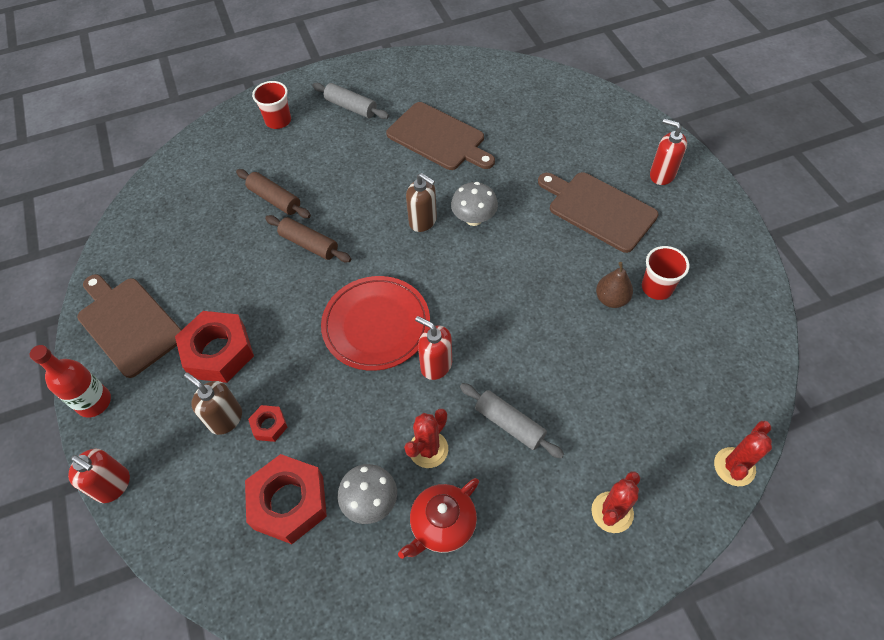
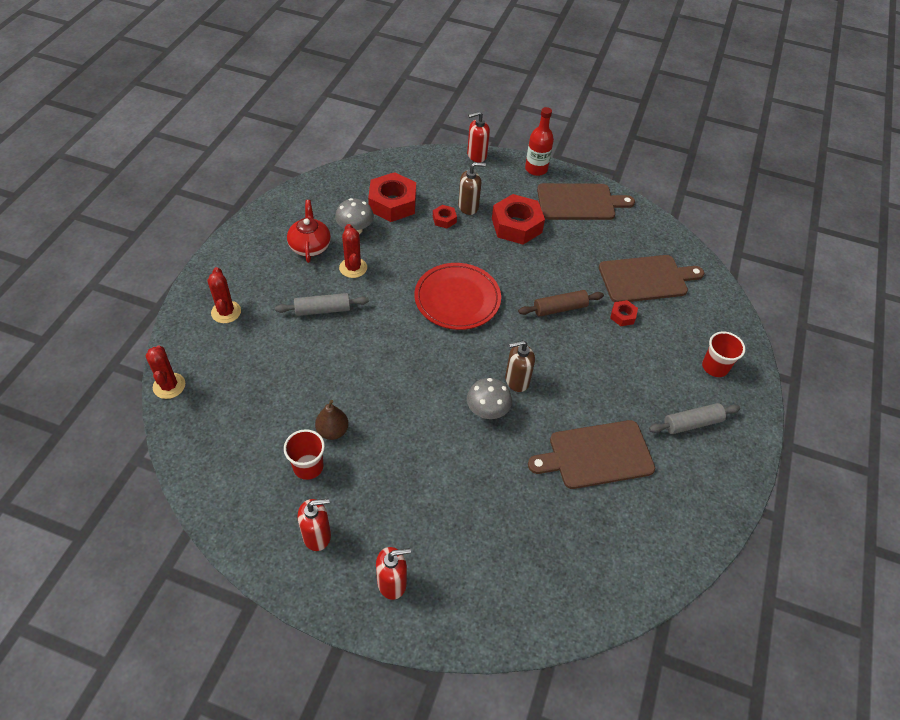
camera: 125 degrees right, 5 degrees down
brown rolling pin [236,169,311,218] -> red nut [610,300,638,326]
red soap dispenser [415,316,452,380] -> red soap dispenser moved to [298,498,331,551]
brown cutting board [538,172,658,253] -> brown cutting board moved to [599,255,704,302]

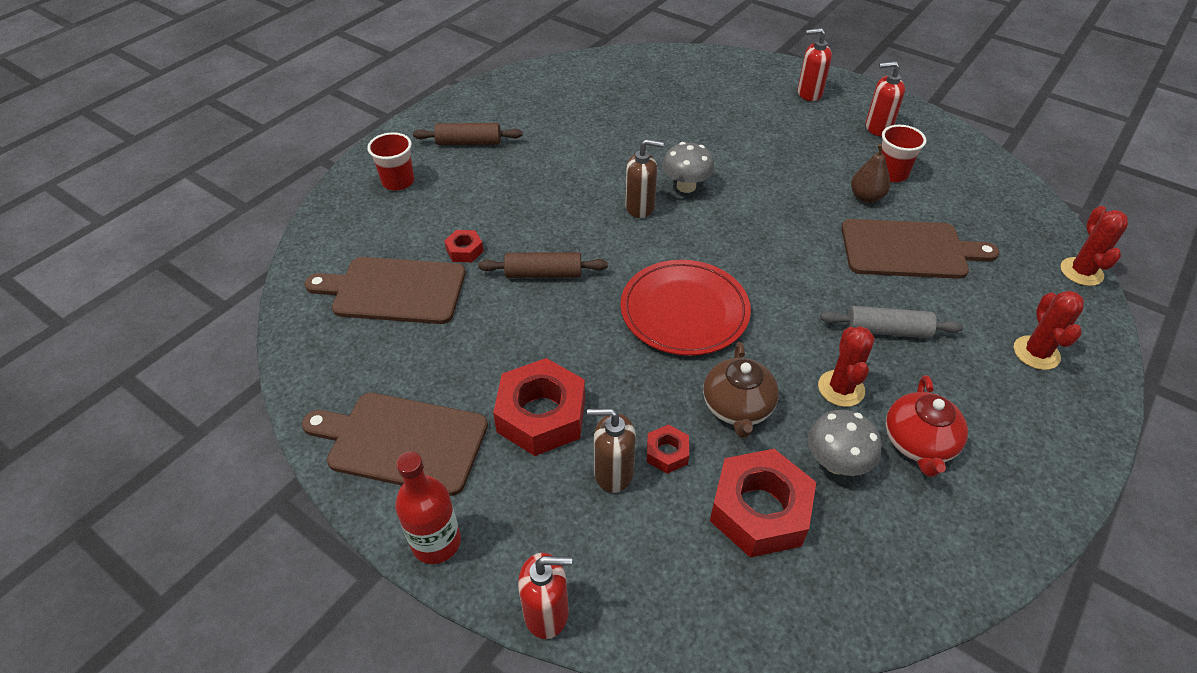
camera: 160 degrees left, 5 degrees down
brown cutting board [528,420,655,489] -> brown cutting board moved to [841,219,999,279]
grey rolling pin [649,403,740,434] -> brown rolling pin [413,123,523,145]
none -> brown teapot [703,342,779,438]

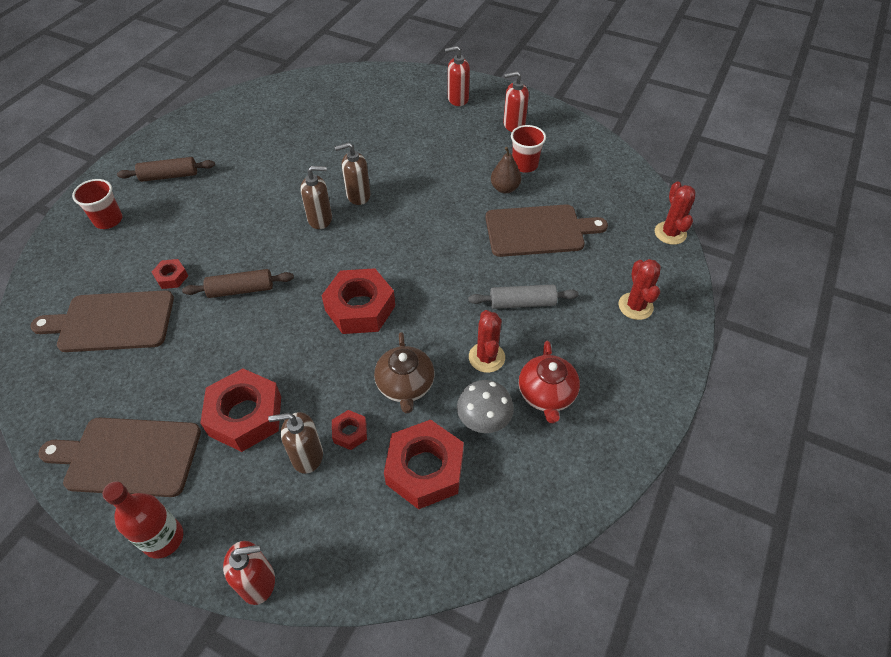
camera: 10 degrees left, 5 degrees up
red plate [620,260,751,356] -> red nut [321,268,395,334]
grey mushroom [662,142,715,193] -> brown soap dispenser [335,142,371,205]

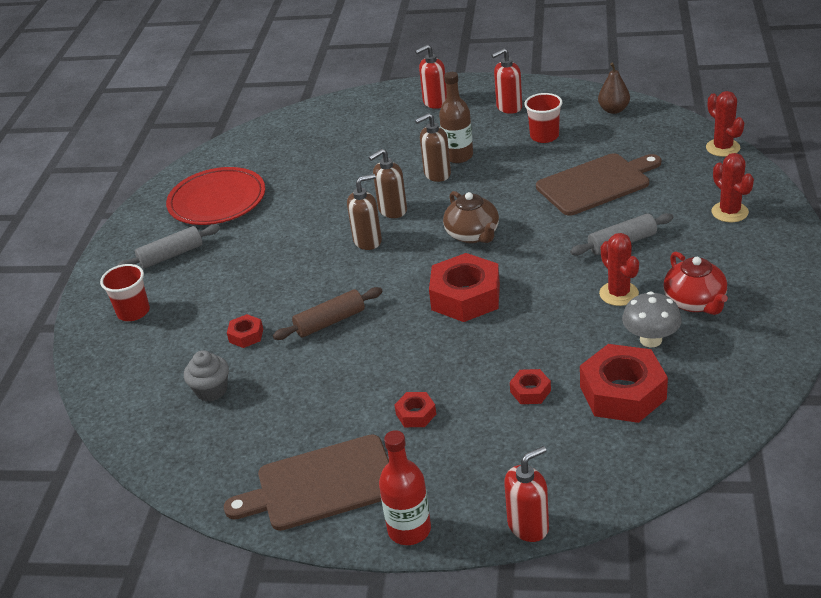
camera: 15 degrees left, 15 degrees down
brown cutting board [30,290,174,352] -> grey cupcake [184,350,229,402]
brown rolling pin [117,157,215,182] -> grey rolling pin [117,225,220,269]
red nut [200,369,281,452] -> red nut [394,392,436,427], size x0.48
brown soap dispenser [268,412,323,474] -> brown soap dispenser moved to [415,113,451,182]
brown teapot [374,332,434,413] -> brown teapot moved to [443,191,499,243]
brown pear [491,147,521,193] -> brown pear moved to [598,63,630,114]
none -> red plate [166,167,266,225]
none -> brown bottle [439,72,473,163]

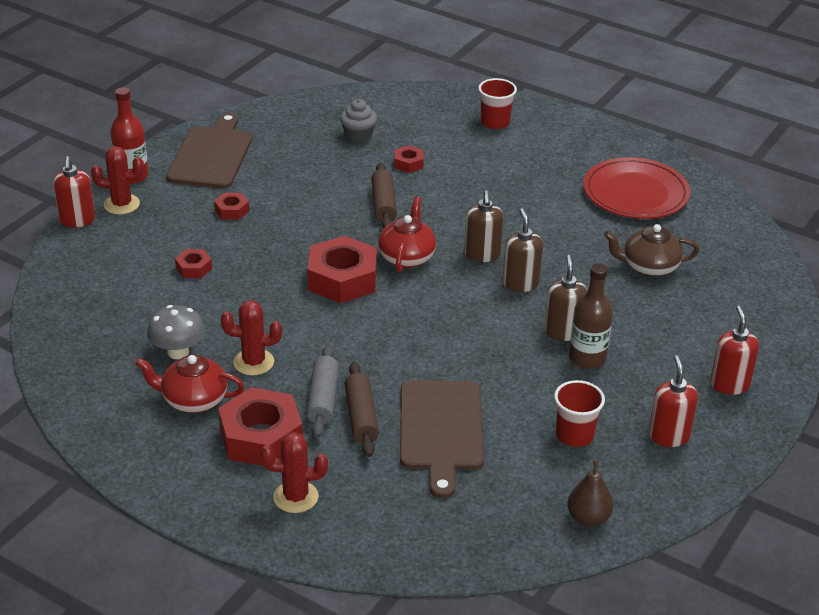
camera: 110 degrees right, 0 degrees up
grey rolling pin [117,225,220,269] -> none
brown teapot [443,191,499,243] -> brown teapot moved to [604,224,699,277]
red nut [580,344,668,423] -> red nut moved to [218,387,303,466]
red cactus [706,91,744,157] -> red cactus moved to [91,146,144,215]
none -> brown rolling pin [344,362,379,457]
none -> red teapot [378,197,436,272]

